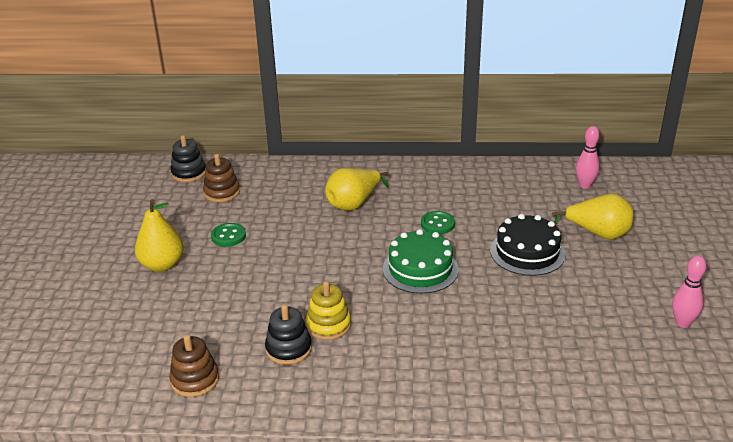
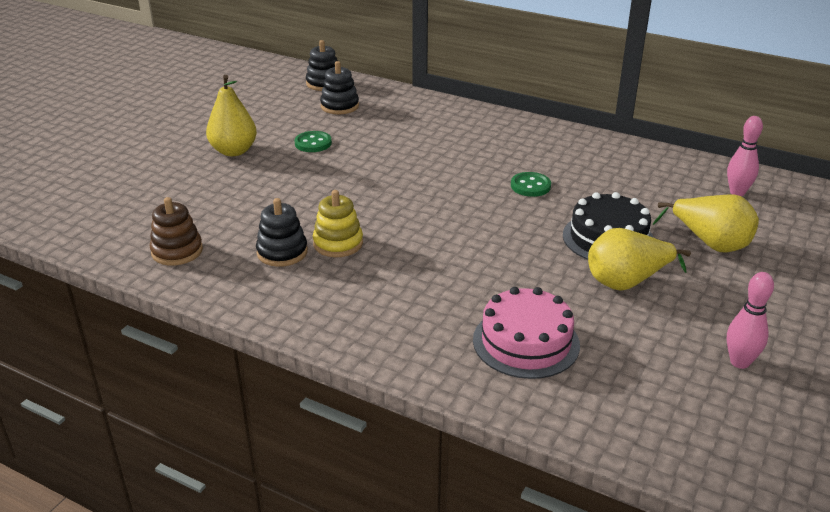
camera: 25 degrees right, 0 degrees up
brown stacking toy [203,154,240,202] -> black stacking toy [320,61,359,115]
yellow pear [325,168,389,211] -> yellow pear moved to [588,228,691,290]
green cake [383,229,459,294] -> none
none -> pink cake [473,287,580,379]

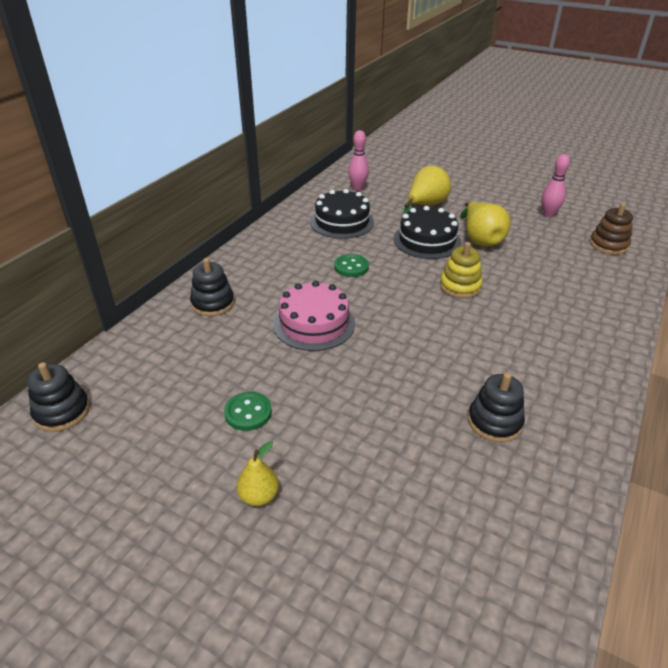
camera: 90 degrees left, 5 degrees up
brown stacking toy [150,197,203,266] -> brown stacking toy moved to [590,203,633,255]
yellow pear [206,75,257,156] -> yellow pear [237,441,279,506], size x0.59
yellow stacking toy [313,190,363,257] -> yellow stacking toy moved to [440,242,483,298]
black stacking toy [320,61,359,115] -> black stacking toy moved to [190,258,234,316]
pink cake [473,287,580,379] -> pink cake moved to [273,281,355,351]
none -> black cake [310,189,374,239]

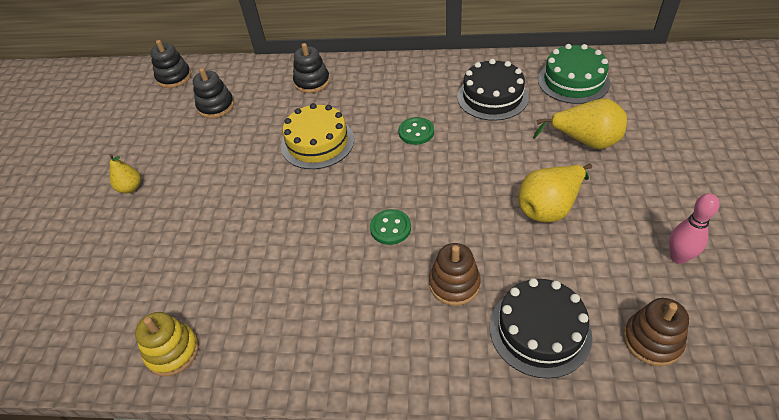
camera: 70 degrees right, 10 degrees up
green button [224,392,272,431] -> green button moved to [370,209,411,245]
pink cake [273,281,355,351] -> yellow cake [281,103,354,169]
pink bowling pin [348,130,369,191] -> green cake [538,44,610,104]
black cake [394,206,461,259] -> black cake moved to [490,278,592,379]
yellow stacking toy [440,242,483,298] -> yellow stacking toy moved to [135,312,199,376]
black stacking toy [468,372,525,442] -> black stacking toy moved to [193,68,234,118]
none -> brown stacking toy [429,243,481,306]

